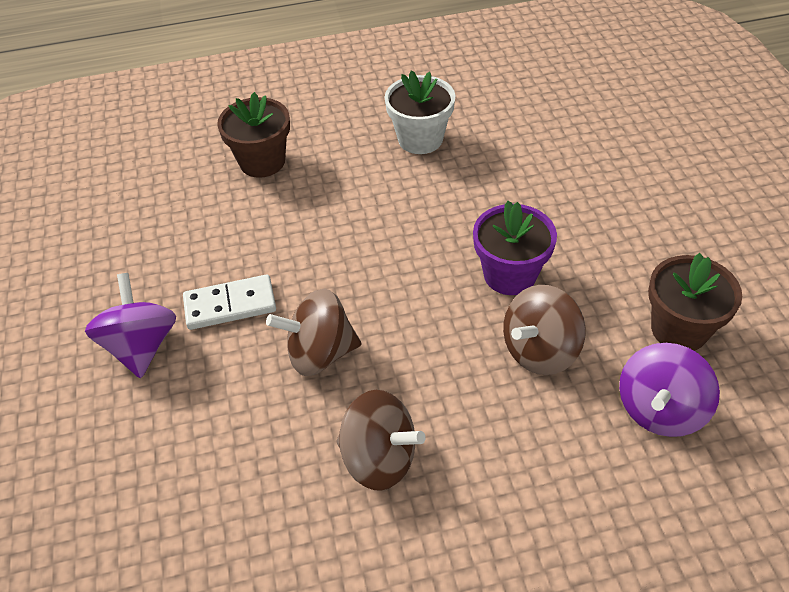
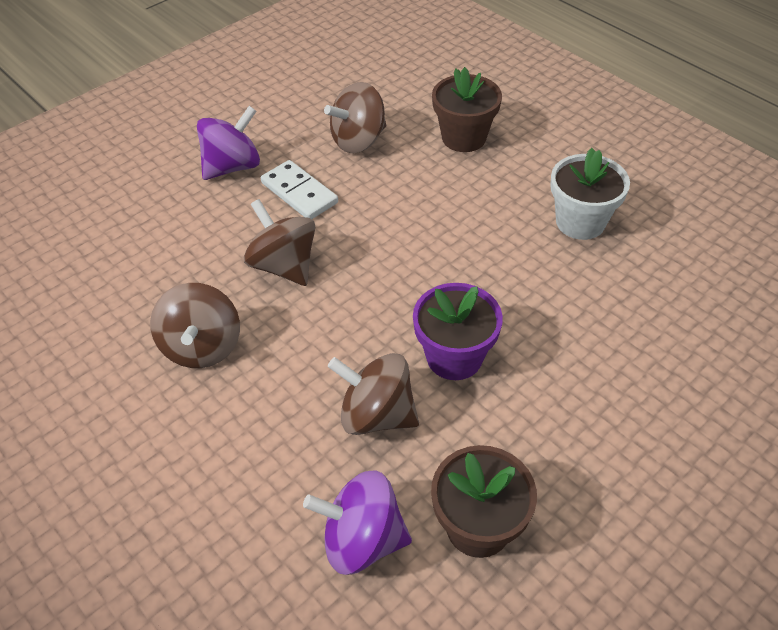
camera: 60 degrees right, 0 degrees up
none -> brown spinning top [324,82,386,153]

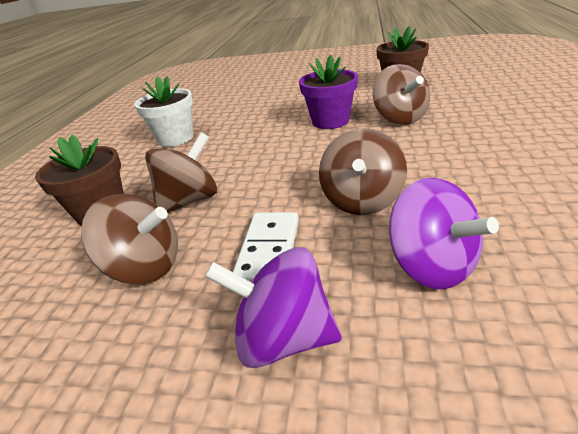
camera: 125 degrees left, 15 degrees down
brown spinning top [150,283,240,368] -> brown spinning top moved to [145,132,217,213]
purple spinning top [303,470,412,575] -> purple spinning top moved to [389,178,499,289]

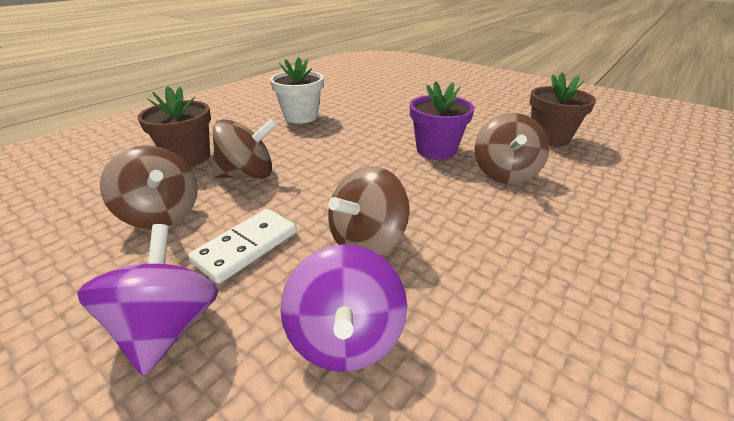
camera: 25 degrees right, 0 degrees up
purple spinning top [205,247,342,368] -> purple spinning top turned 45 degrees clockwise [77,224,218,376]

